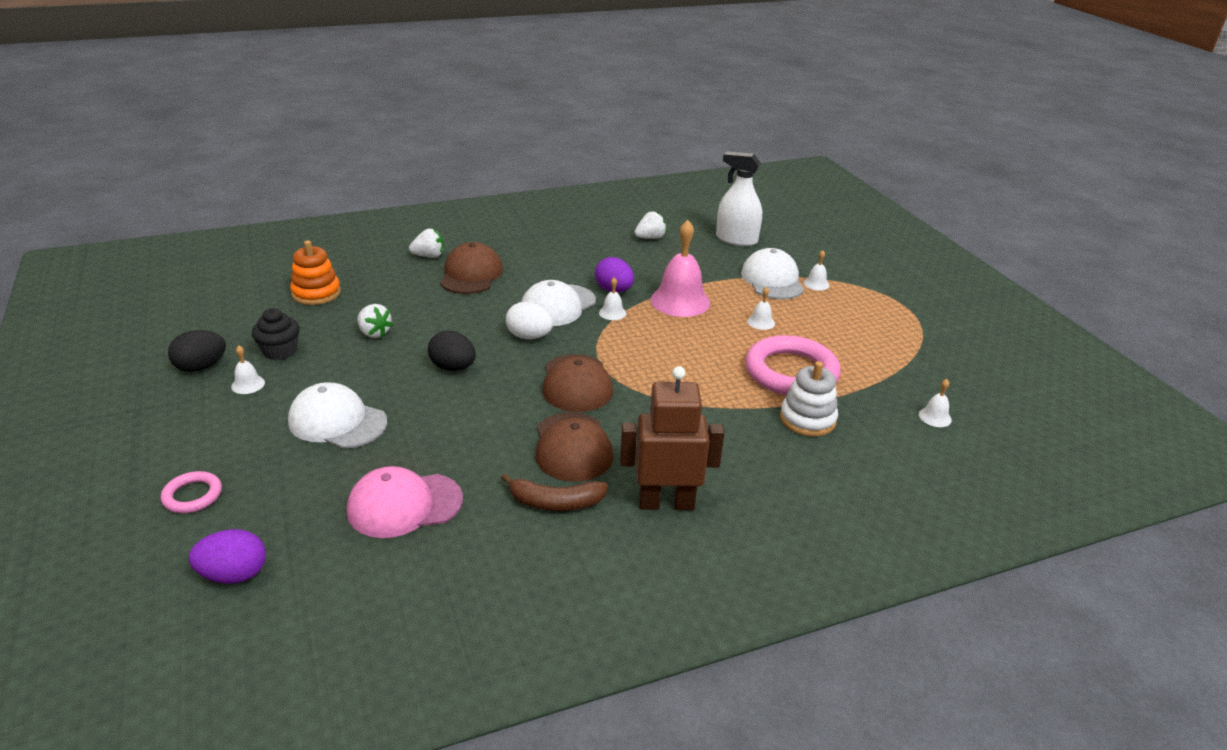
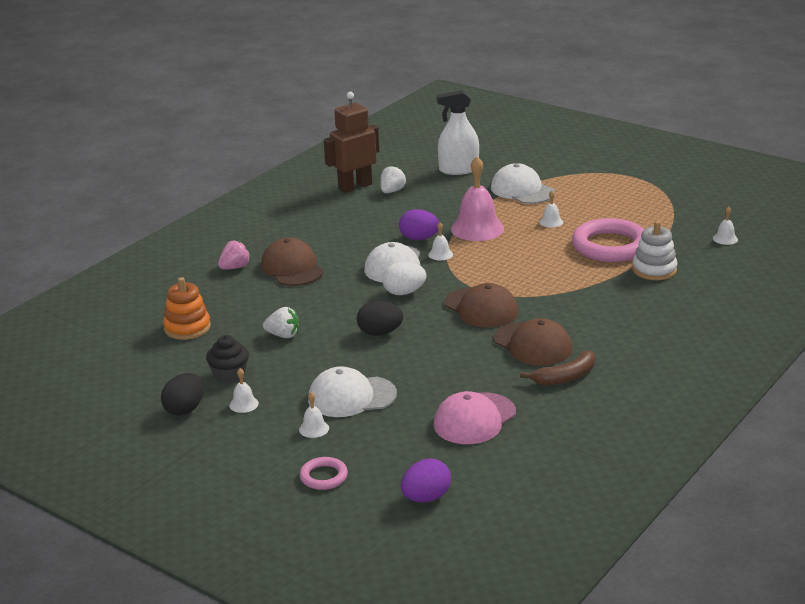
camera: 30 degrees left, 5 degrees down
white strawberry [409,229,444,258] -> pink strawberry [218,240,251,270]
brown robot [620,366,725,510] -> brown robot moved to [324,92,379,193]
white bell [804,250,829,291] -> white bell moved to [299,392,329,438]

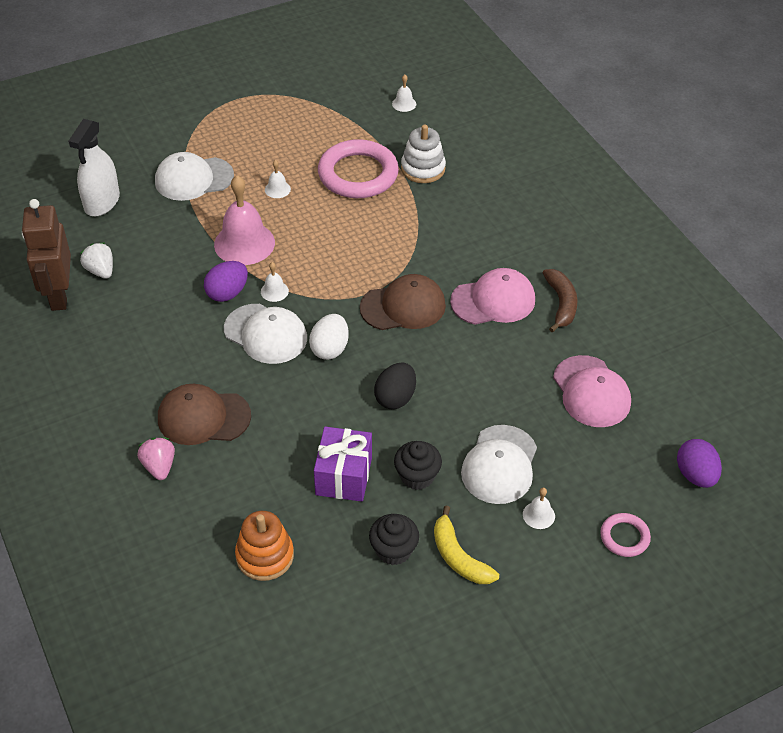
camera: 65 degrees left, 20 degrees up
black egg [161,373,204,416] -> none
white bell [229,368,259,413] -> yellow banana [434,506,499,584]
white strawberry [263,307,299,338] -> purple gift [314,427,372,502]
brown cap [494,318,572,366] -> pink cap [450,268,535,325]
none -> black cupcake [394,441,442,490]

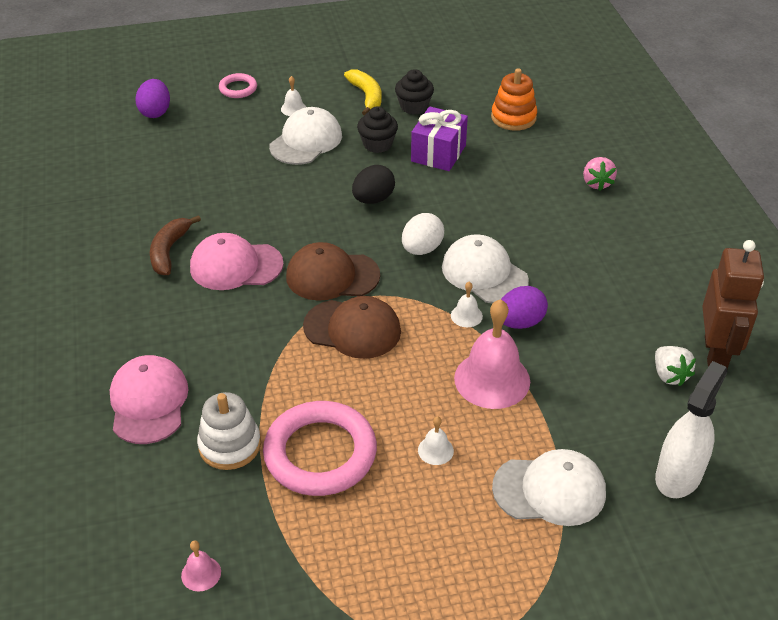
camera: 165 degrees left, 5 degrees down
brown cap [158,384,251,445] -> brown cap moved to [303,296,401,359]
white bell [392,75,416,112] -> pink bell [181,540,221,592]
pink cap [553,355,631,427] -> pink cap moved to [110,355,189,444]

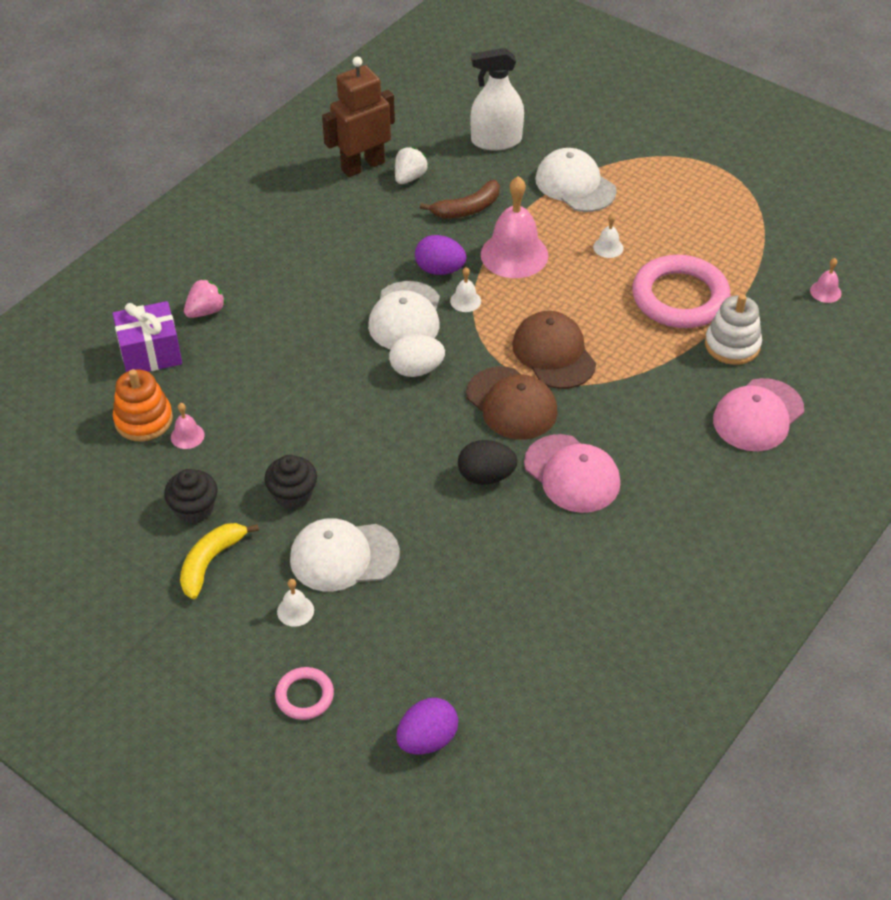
camera: 130 degrees left, 5 degrees up
brown banana [150,215,201,275] -> brown banana moved to [420,180,500,218]
black egg [352,165,395,204] -> black egg moved to [458,440,518,485]
purple gift [411,106,468,171] -> purple gift moved to [113,301,182,372]
none -> pink bell [171,403,205,449]

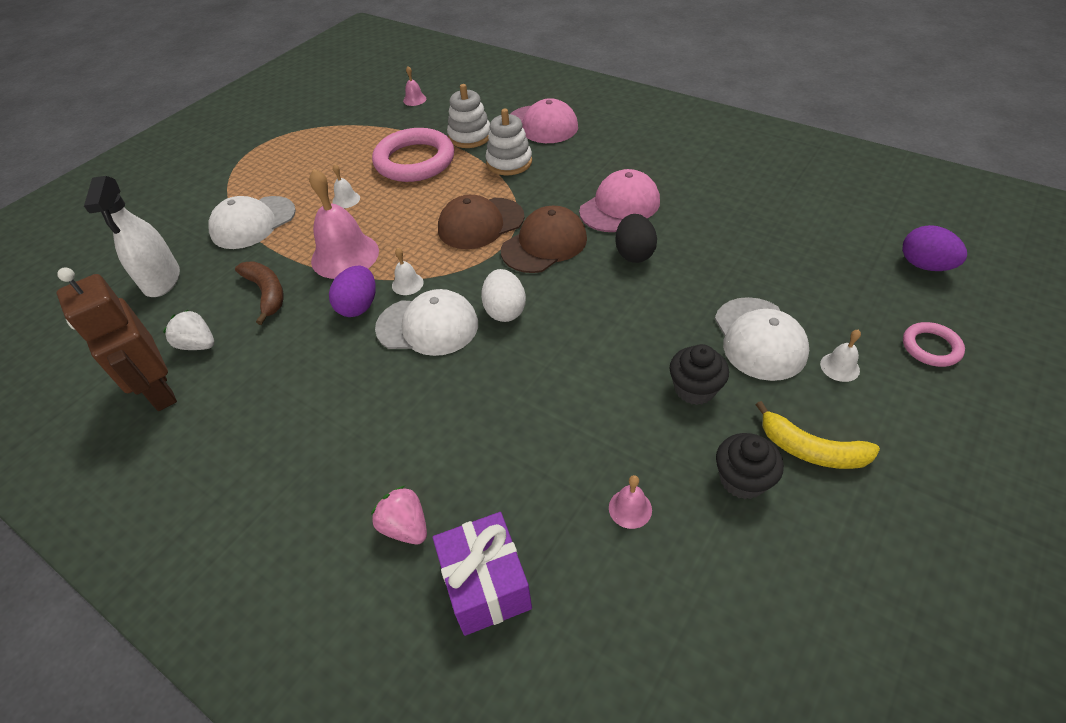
camera: 90 degrees left, 0 degrees up
orange stacking toy [113,369,173,441] -> none
none -> white stacking toy [486,109,532,175]

